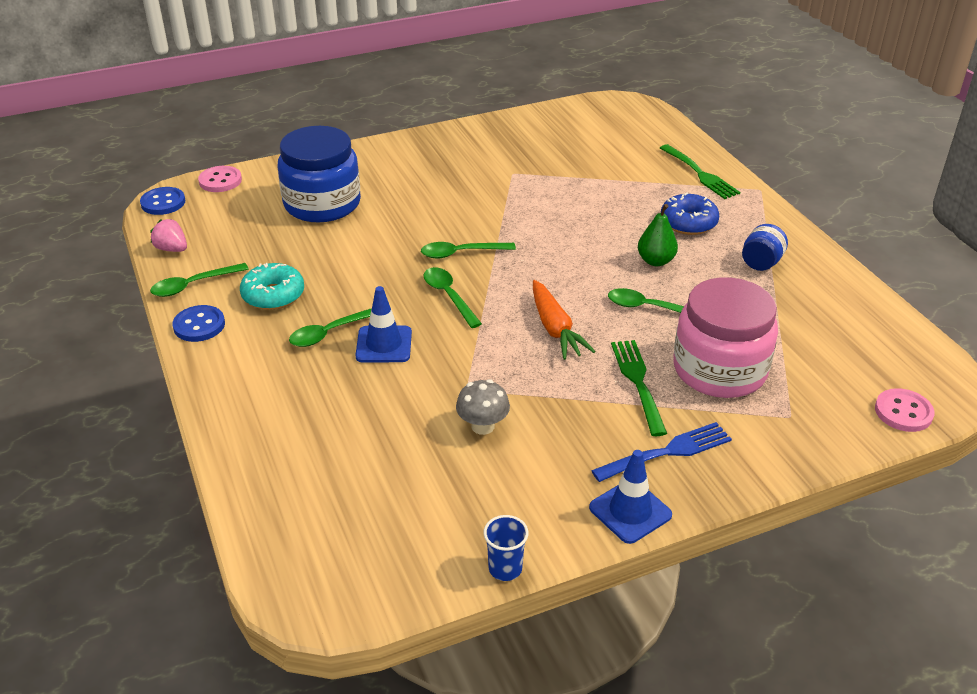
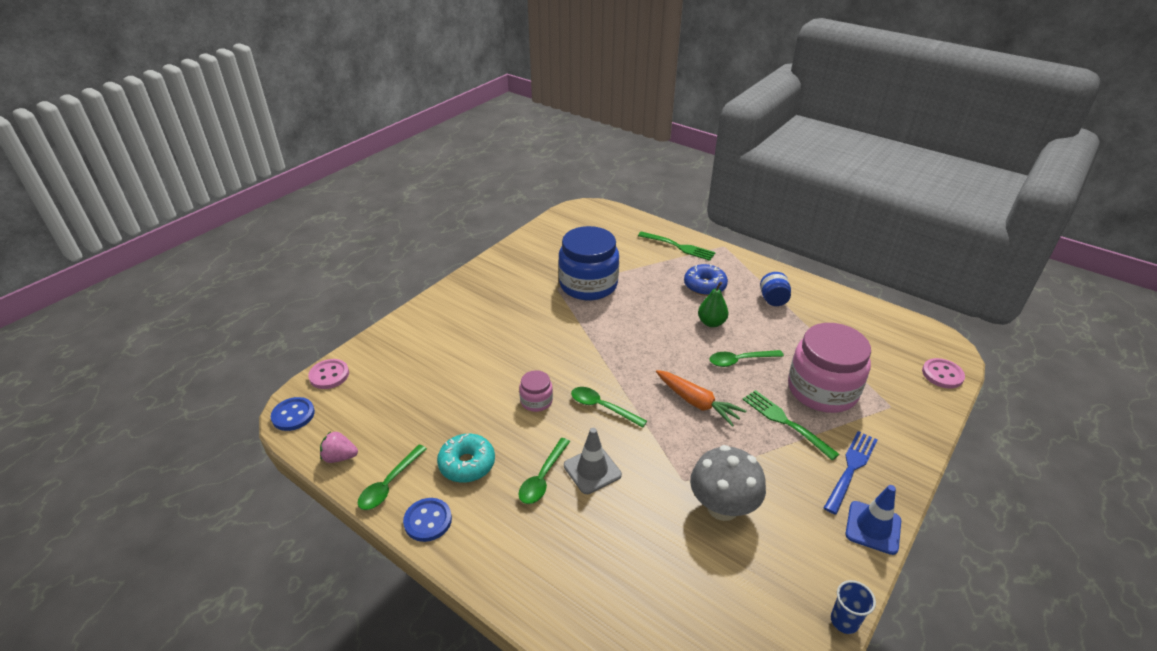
camera: 30 degrees left, 0 degrees up
blue jar [278,126,361,222] -> blue jar moved to [558,226,619,300]
blue traffic cone [355,286,412,363] -> grey traffic cone [564,428,622,494]
green spoon [421,242,516,259] -> none
grey mushroom [456,379,510,435] -> grey mushroom [690,445,766,521], size x1.65
none -> pink jar [519,370,553,412]

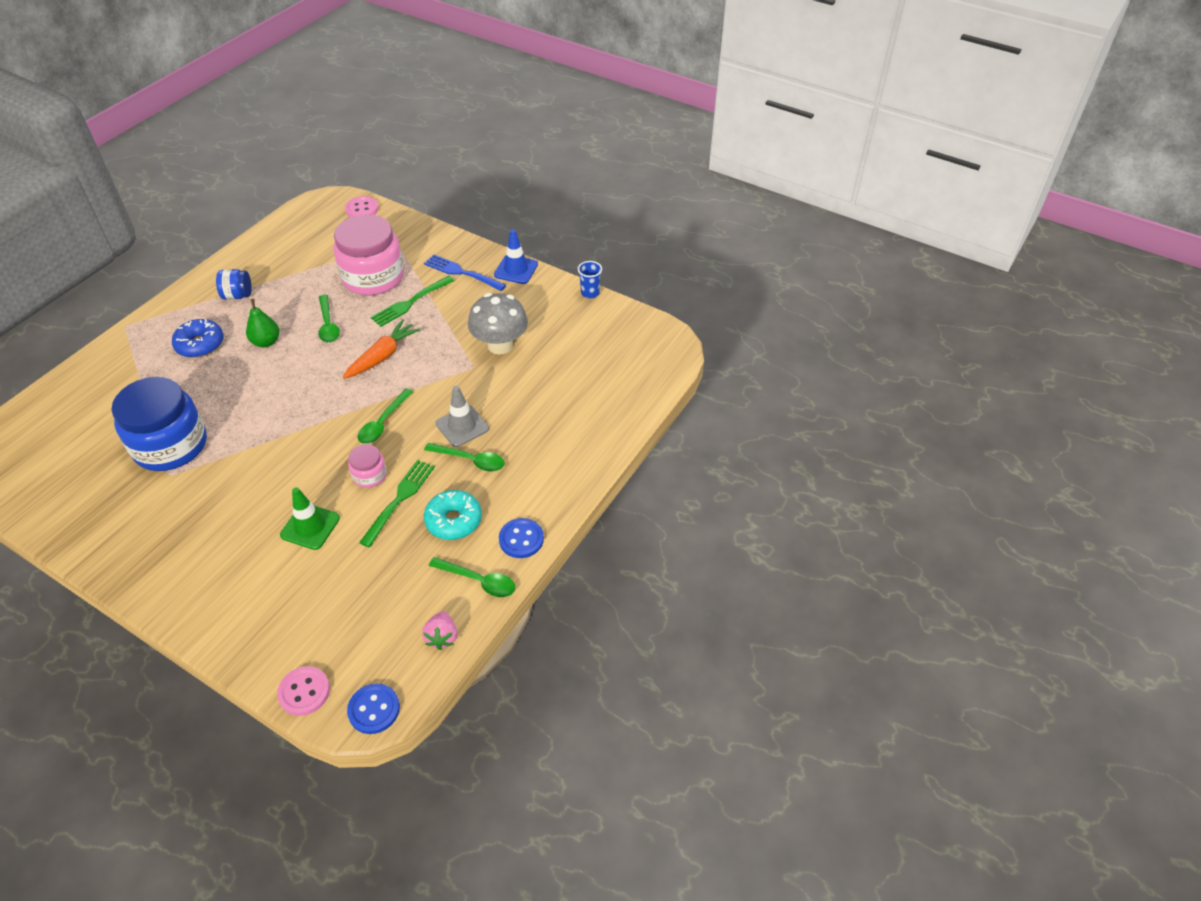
camera: 95 degrees left, 10 degrees up
green fork [638,232,716,261] -> green fork moved to [359,460,435,547]
none -> green traffic cone [280,487,340,550]

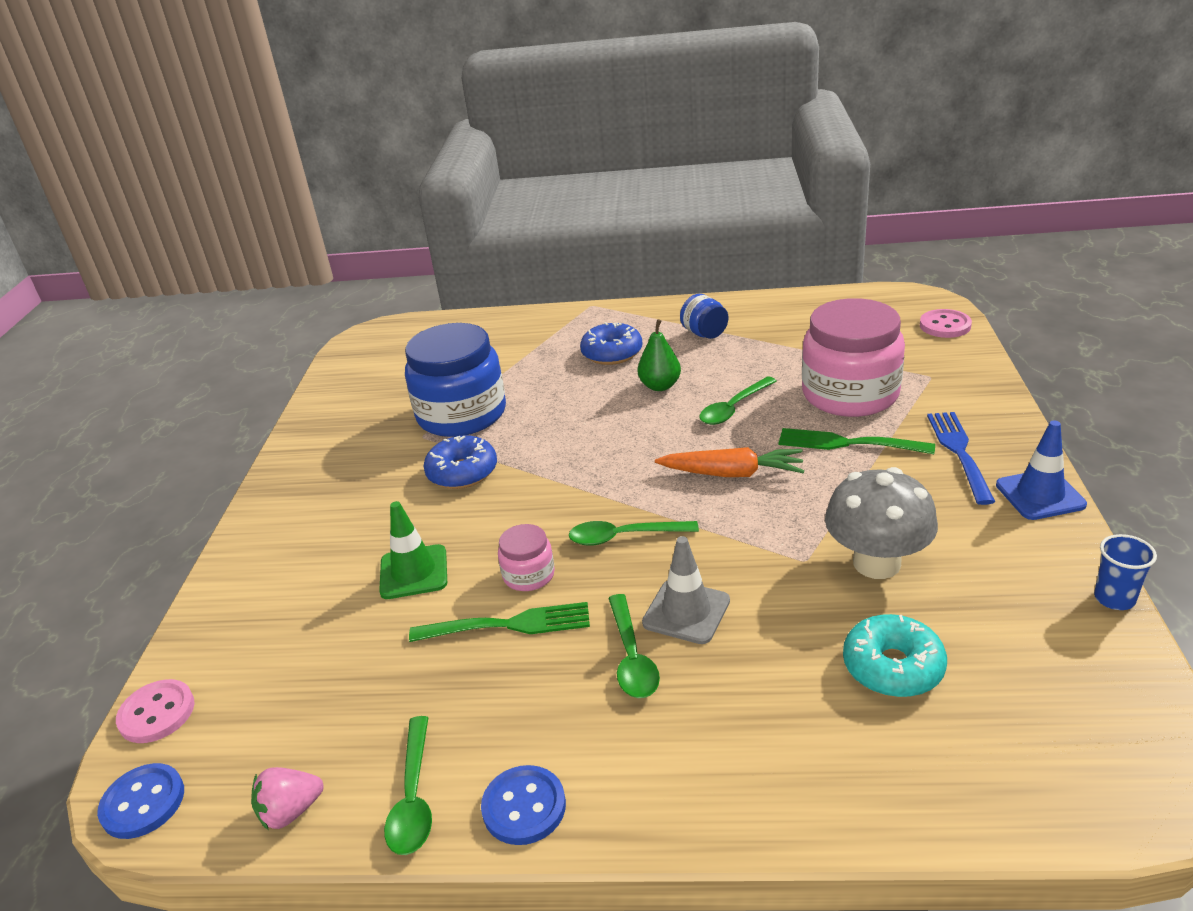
camera: 65 degrees right, 15 degrees down
turquoise donut [424,490,482,540] -> turquoise donut moved to [843,614,947,697]
none -> blue donut [423,436,497,489]

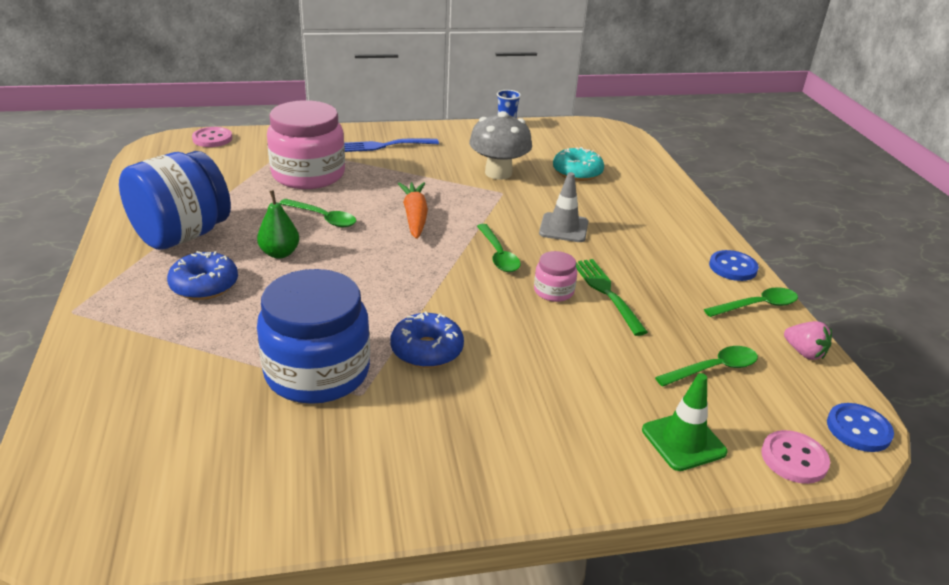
camera: 110 degrees left, 0 degrees up
green traffic cone [379,501,447,599] -> green traffic cone moved to [642,373,728,471]
green spoon [608,594,660,698] -> green spoon moved to [655,346,758,387]
blue jar [680,294,728,339] -> blue jar [119,151,231,250], size x2.19
green fork [778,428,935,454] -> none
blue traffic cone [996,420,1087,520] -> none

